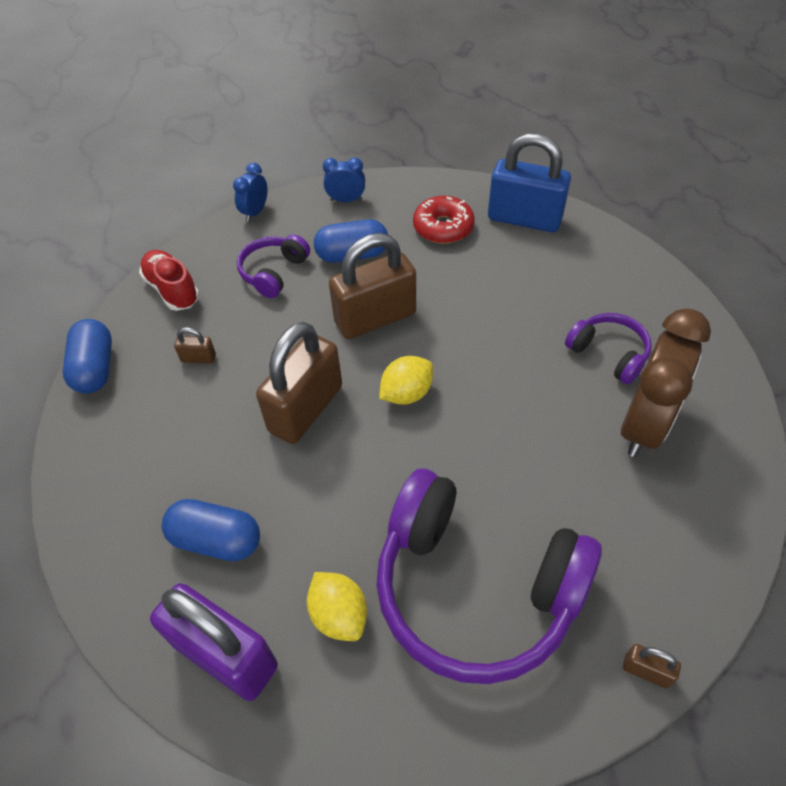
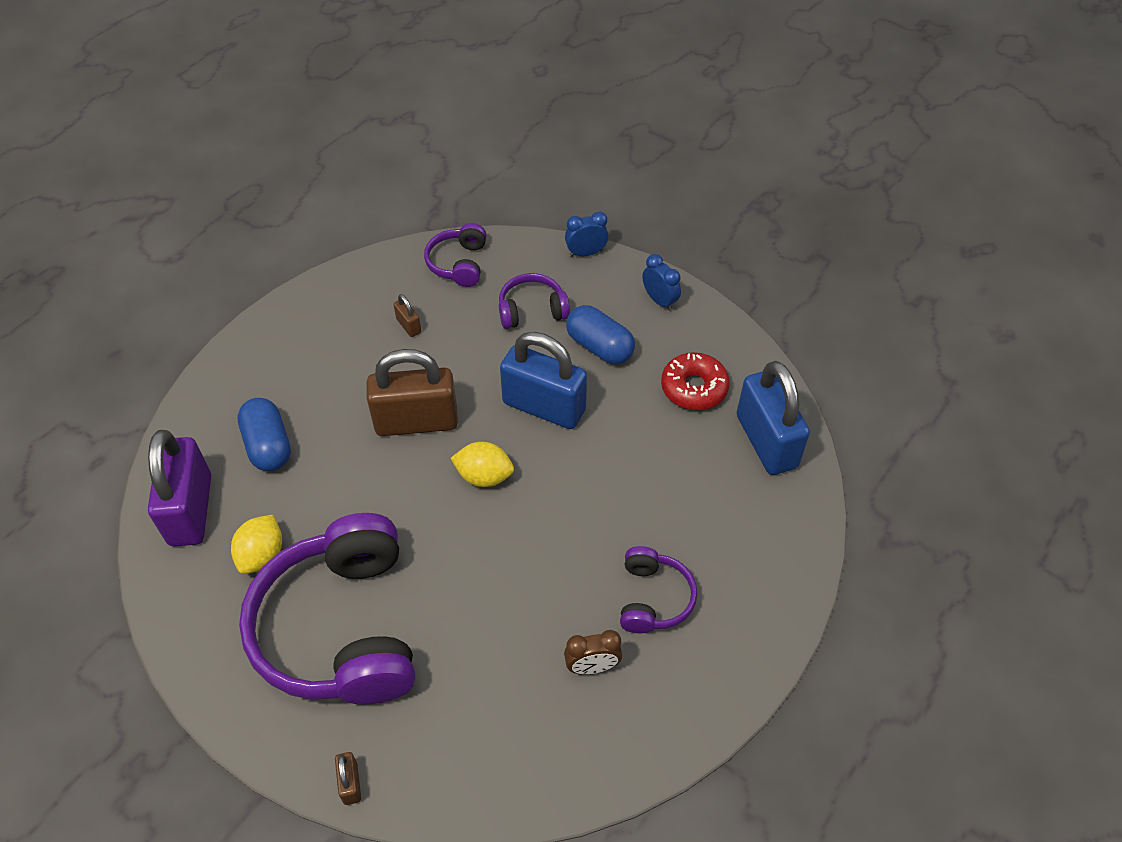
camera: 50 degrees right, 0 degrees up
blue capsule [63,319,112,394] -> none
red shoe [139,250,200,311] -> purple headphones [424,223,487,287]
brown padlock [329,233,416,339] -> blue padlock [500,332,587,429]
brown clock [621,308,711,457] -> brown clock [564,630,622,674], size x0.48

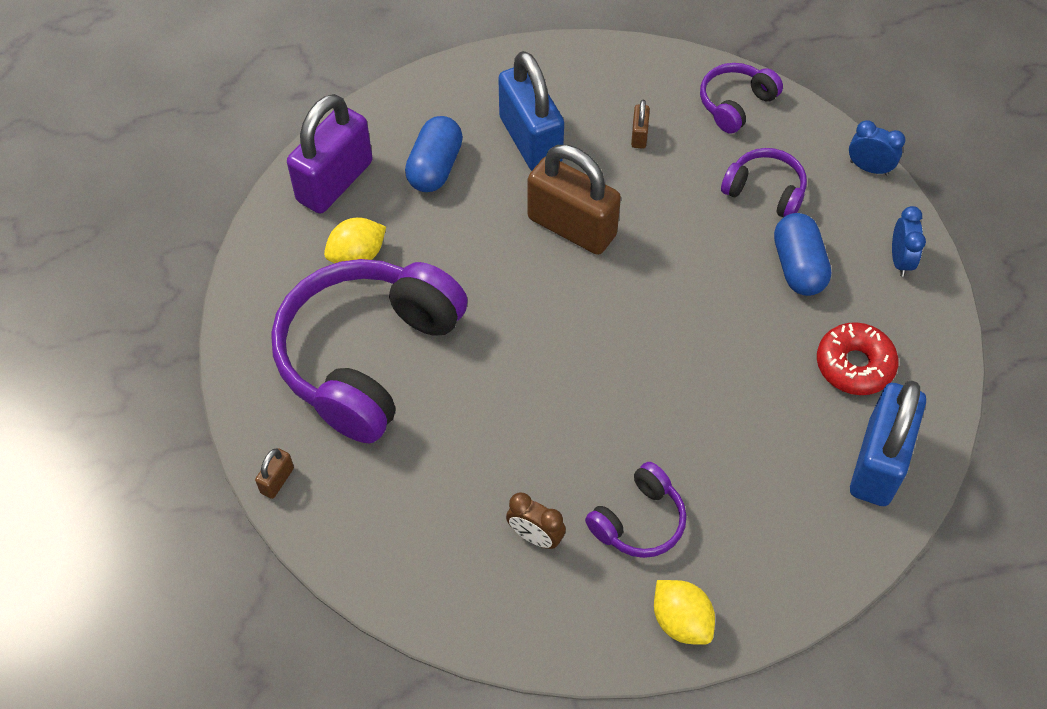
camera: 40 degrees right, 5 degrees up
yellow lemon [451,442,514,487] -> yellow lemon moved to [654,580,715,645]
blue padlock [500,332,587,429] -> blue padlock moved to [498,51,564,171]

